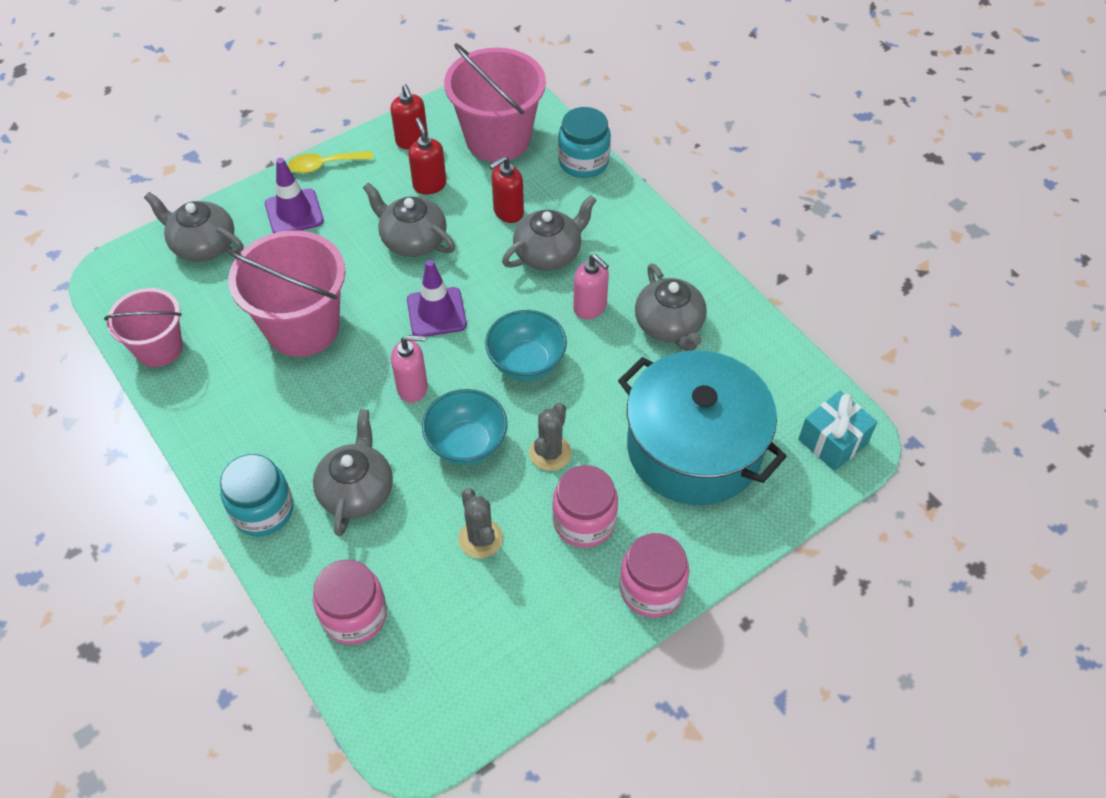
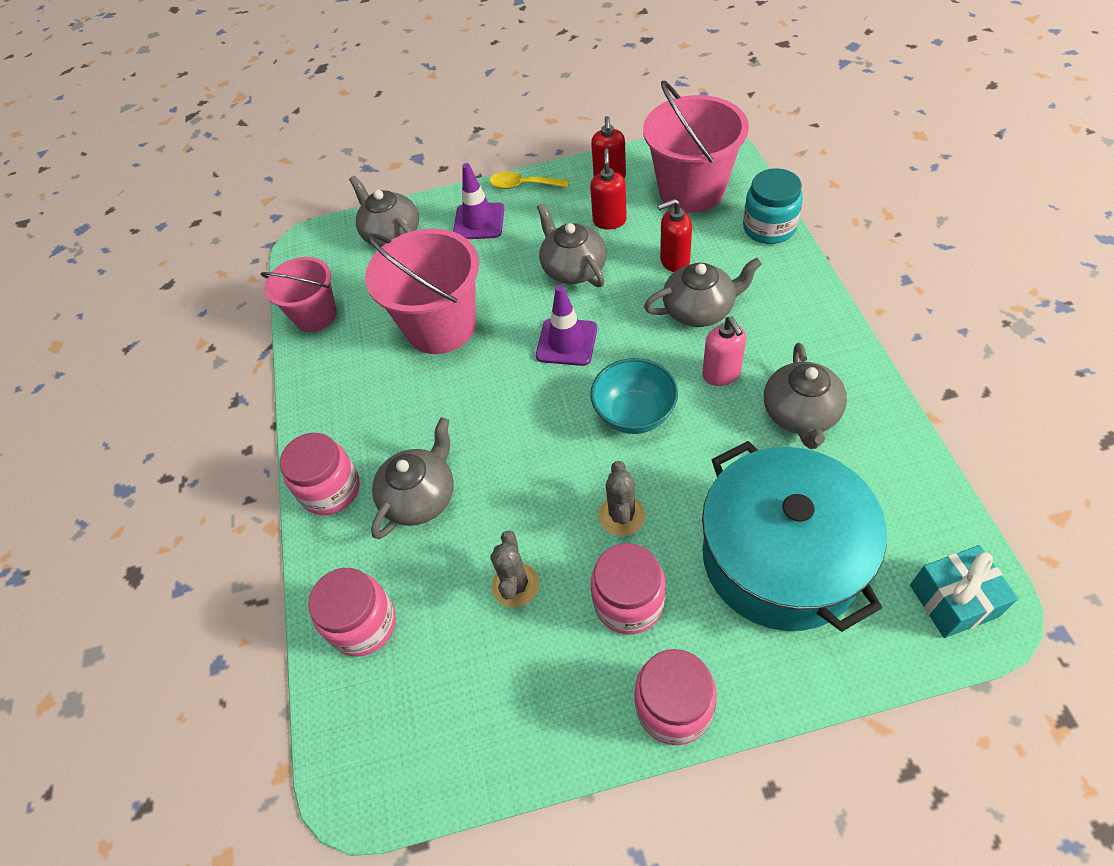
camera: 30 degrees right, 0 degrees up
turquoise jar [220,454,293,537] -> pink jar [280,433,360,515]
pink soap dispenser [391,335,428,403] -> none
turquoise bowl [422,389,508,465] -> none
grey cactus [529,403,572,471] -> grey cactus turned 45 degrees counterclockwise [599,461,645,536]

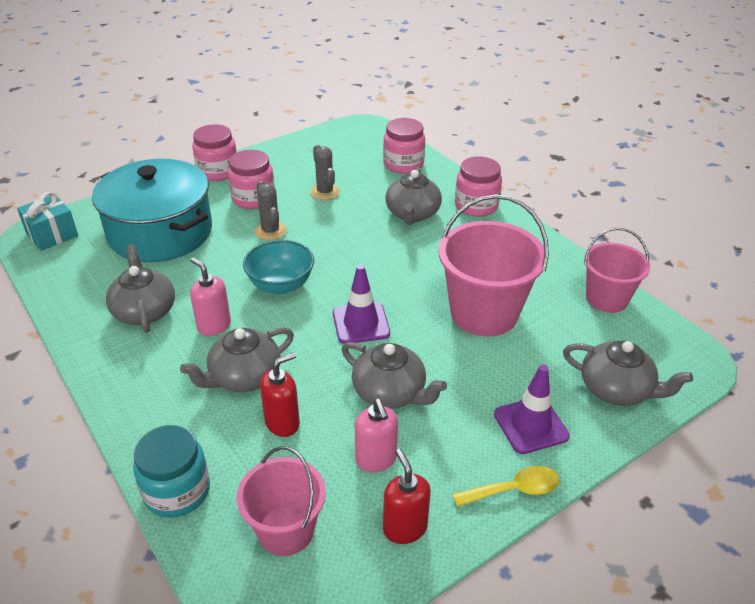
camera: 150 degrees right, 15 degrees down
red soap dispenser [590,148,627,229] -> pink soap dispenser [355,399,398,472]
pink bucket [643,81,749,213] -> pink bucket [237,446,326,556], size x0.63

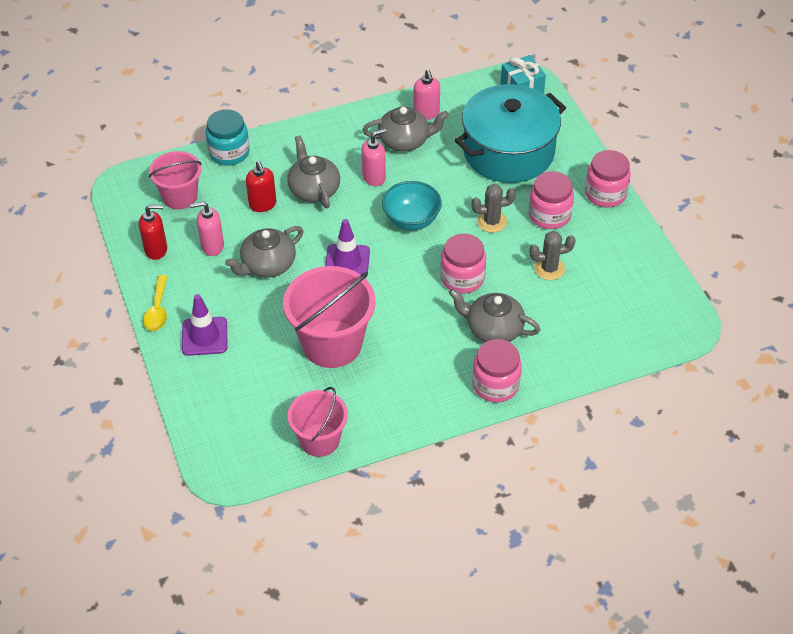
camera: 105 degrees right, 10 degrees up
pink jar [383,118,425,174] -> pink jar moved to [440,233,486,293]
grey teapot [563,340,693,406] -> none
none -> pink soap dispenser [413,69,440,120]

